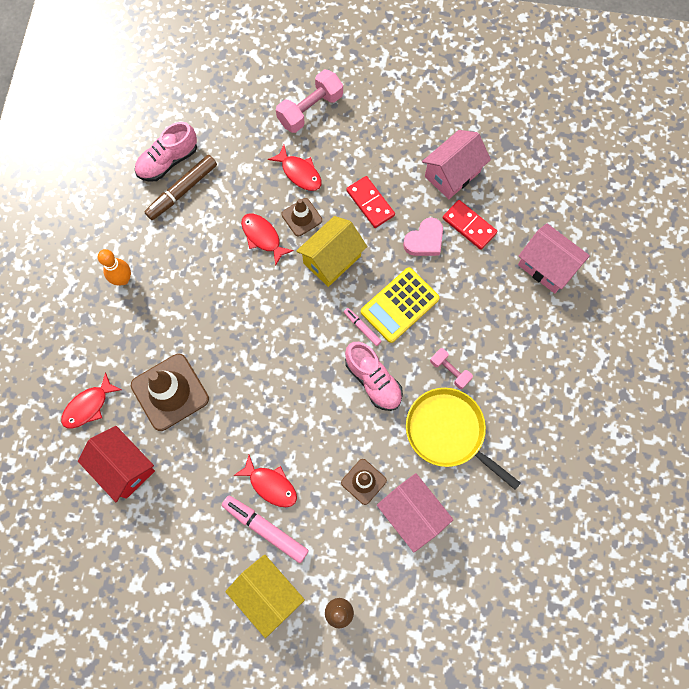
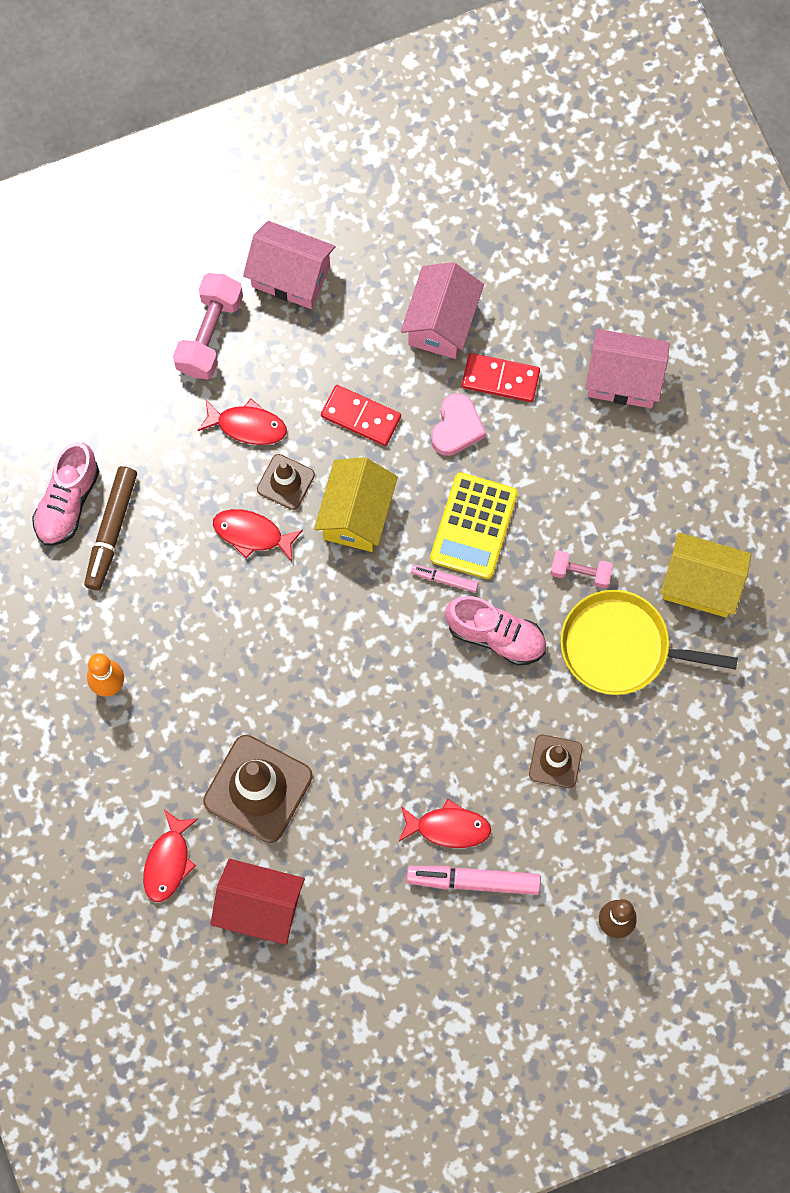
camera: 30 degrees left, 0 degrees up
yellow house [225,554,305,638] -> yellow house moved to [661,532,751,618]
pink house [377,473,454,552] -> pink house moved to [243,221,335,309]

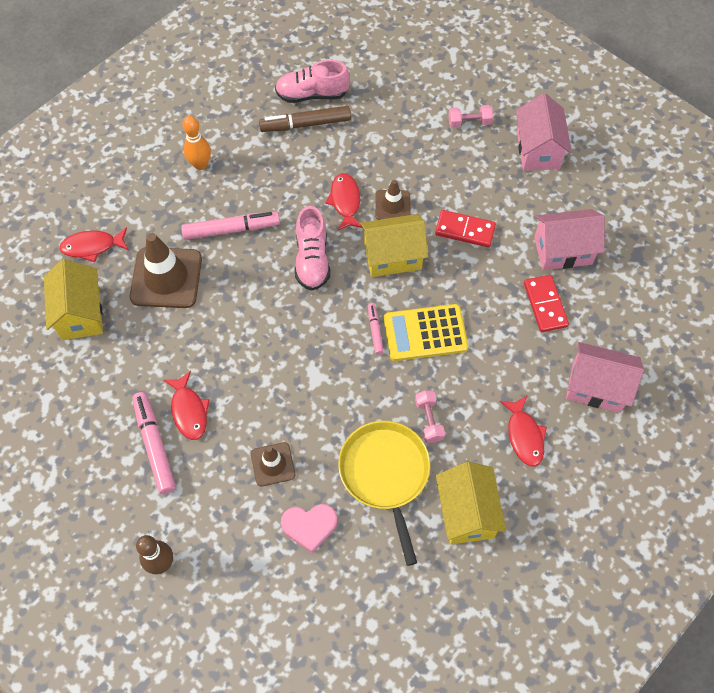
camera: 65 degrees right, 10 degrees down
pink dumbbell [173,273,243,379] -> pink dumbbell [448,105,493,128], size x0.58
red fish [197,399,287,445] -> red fish moved to [500,396,547,467]
red house [210,859,305,945] -> yellow house [44,259,103,340]
red domino [321,385,401,446] -> red domino turned 75 degrees counterclockwise [435,210,496,247]
pink heart [431,393,486,456] -> pink heart moved to [281,504,337,553]
pink shoe [445,596,546,666] -> pink shoe moved to [295,206,330,291]
pink house [585,329,670,408] -> pink house turned 60 degrees counterclockwise [566,342,644,413]
none -> pink marker [181,212,280,240]

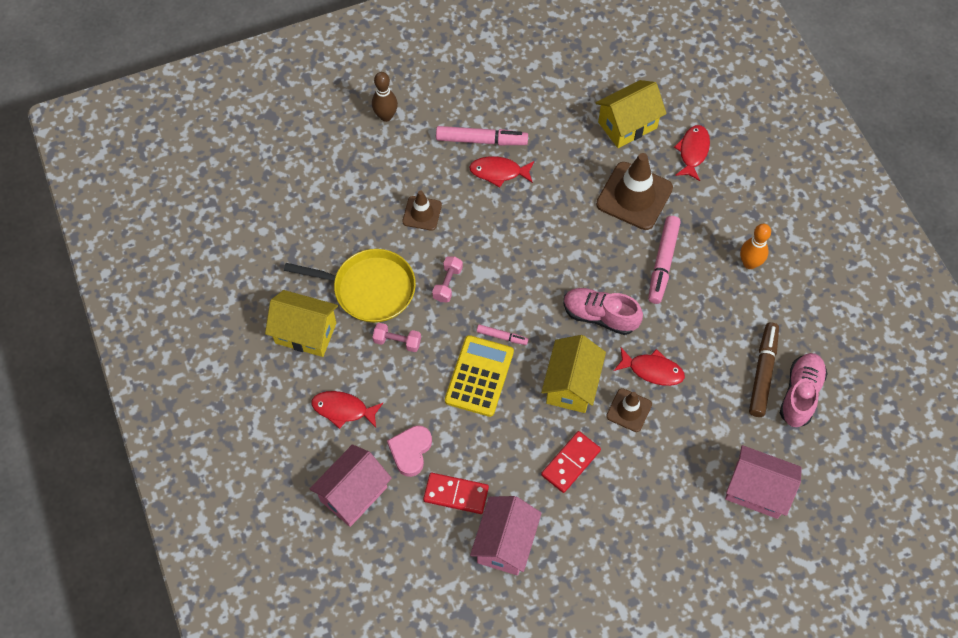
camera: 115 degrees right, 0 degrees up
yellow house [44,259,103,340] -> yellow house turned 45 degrees counterclockwise [596,80,667,148]
pink heart [281,504,337,553] -> pink heart moved to [387,425,432,477]
pink dumbbell [448,105,493,128] -> pink dumbbell moved to [432,256,463,302]
pink house [516,93,572,171] -> pink house moved to [725,445,802,519]

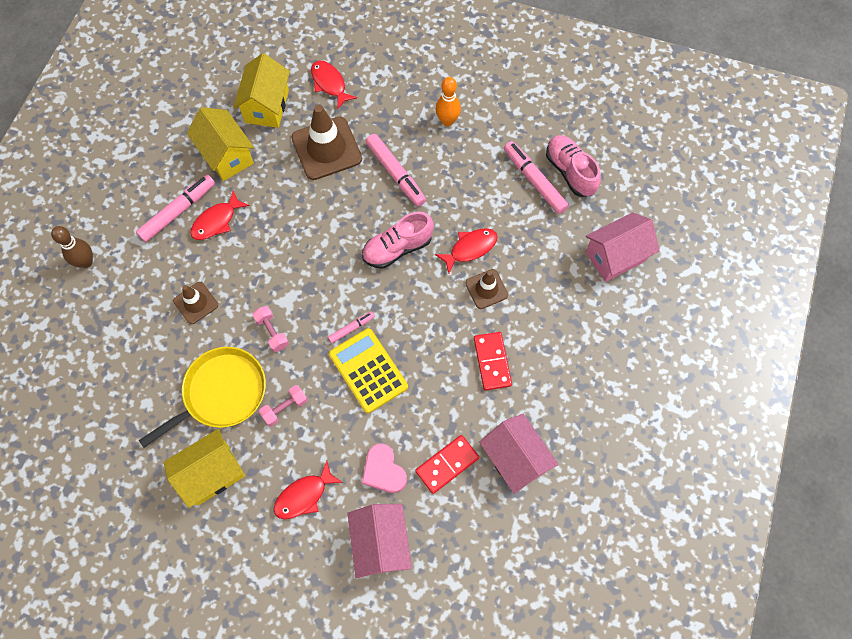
camera: 50 degrees left, 5 degrees up
yellow house [541,335,606,413] -> yellow house moved to [187,107,254,181]
brown marker [749,322,779,417] -> pink marker [504,141,569,214]

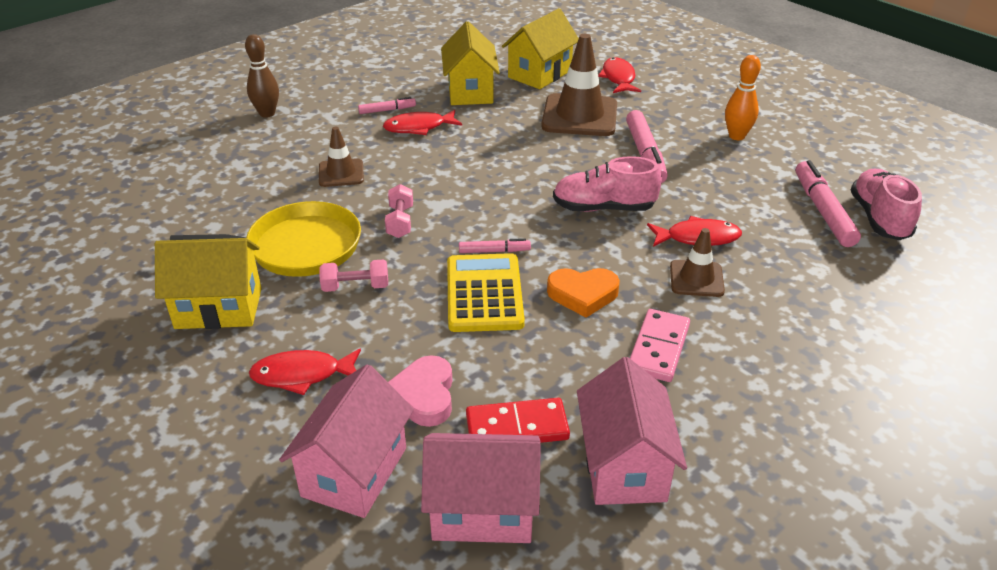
camera: 30 degrees right, 30 degrees down
pink marker [136,175,215,242] -> pink marker [358,97,416,114], size x0.53
red domino [474,332,512,391] -> pink domino [630,309,690,382]
pink house [586,212,660,282] -> pink house moved to [421,433,541,543]
none -> orange heart [547,268,620,318]

